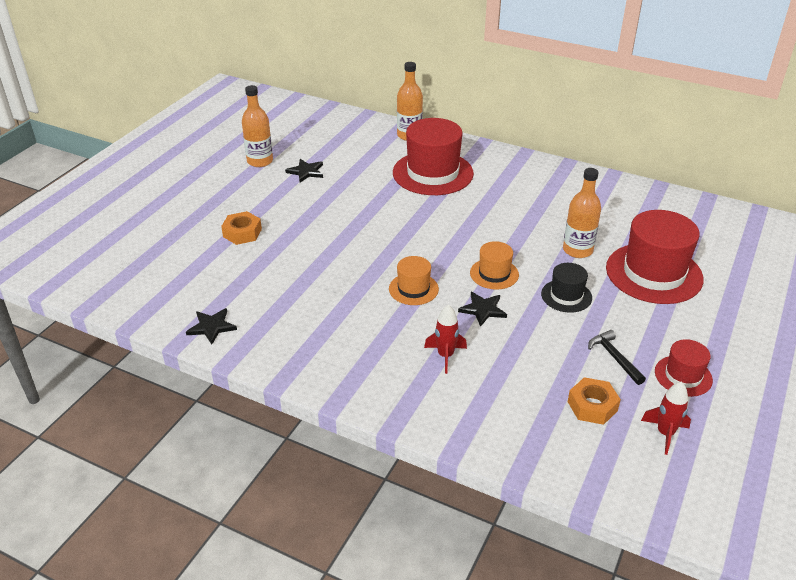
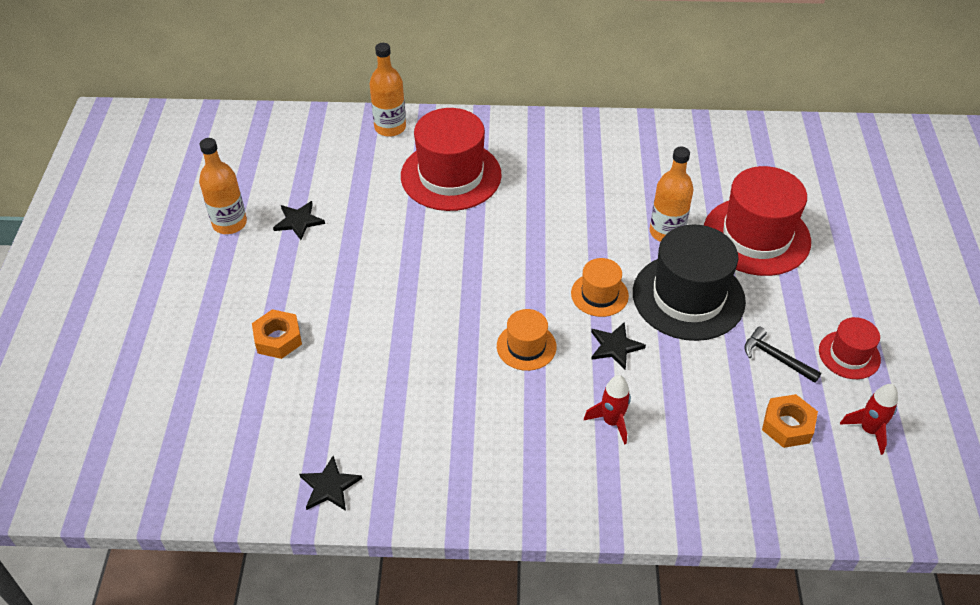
camera: 25 degrees left, 10 degrees up
black hat [541,263,592,313] -> black hat [633,225,746,341], size x1.94

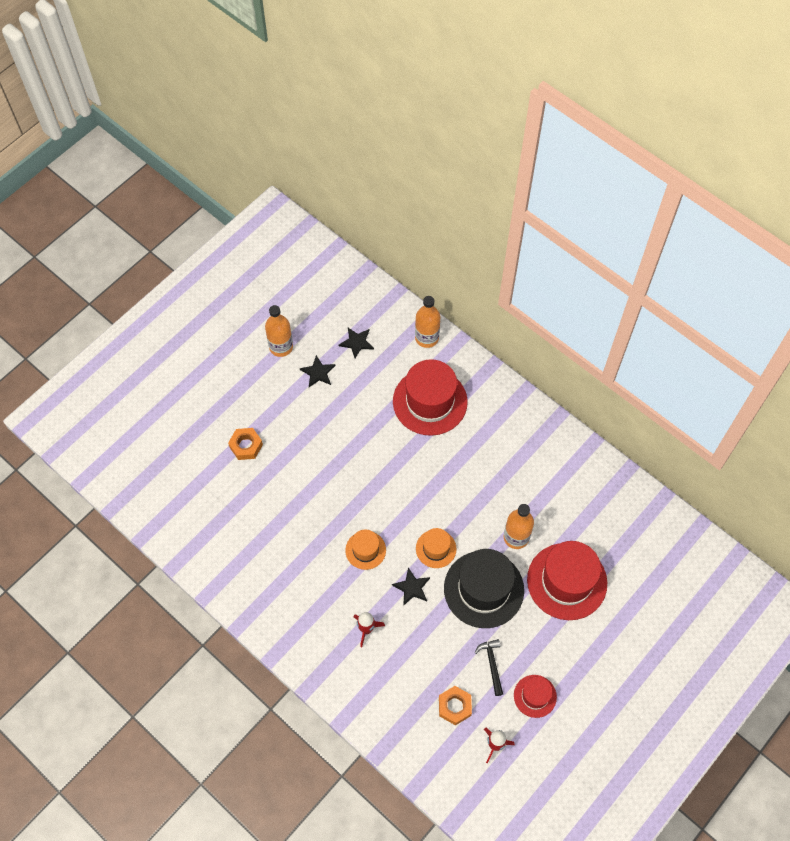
camera: 40 degrees right, 15 degrees up
black star [299,456,362,511] -> black star moved to [339,328,374,358]

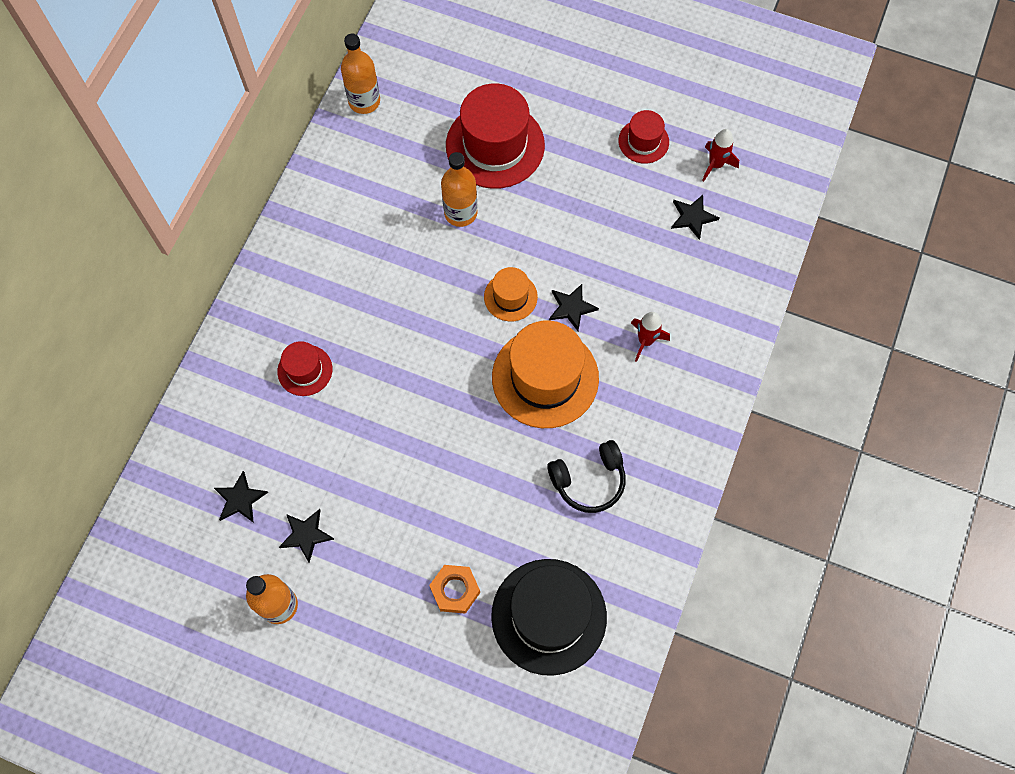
camera: 110 degrees left, 5 degrees up
orange hat [345,530,386,570] -> orange hat [492,321,599,428], size x1.94
red hat [393,359,468,436] -> red hat [277,341,333,396], size x0.51
orange bottle [415,296,440,348] -> orange bottle moved to [341,34,380,114]
orange nut [439,686,472,725] -> black star [671,195,719,240]
black hat [444,549,524,628] -> black hat moved to [491,559,607,676]
black hammer [475,639,503,696] -> none
none -> black headphones [547,440,626,513]

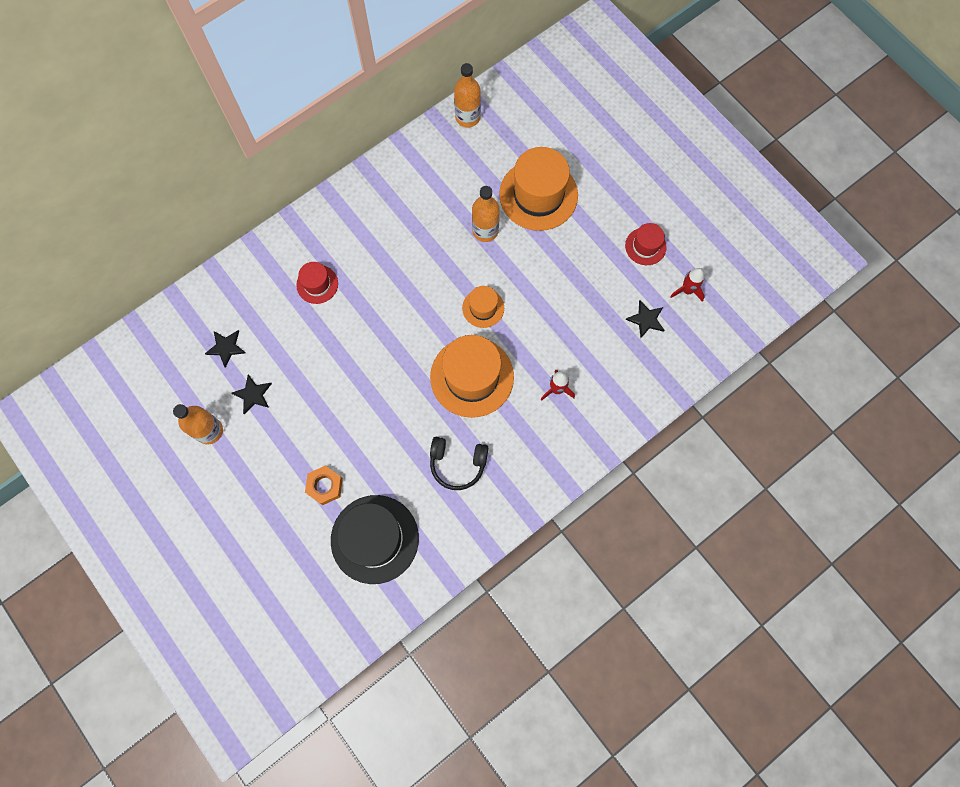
camera: 30 degrees right, 5 degrees up
red hat [446,83,545,189] -> orange hat [499,147,578,231]
black star [549,284,599,331] -> none

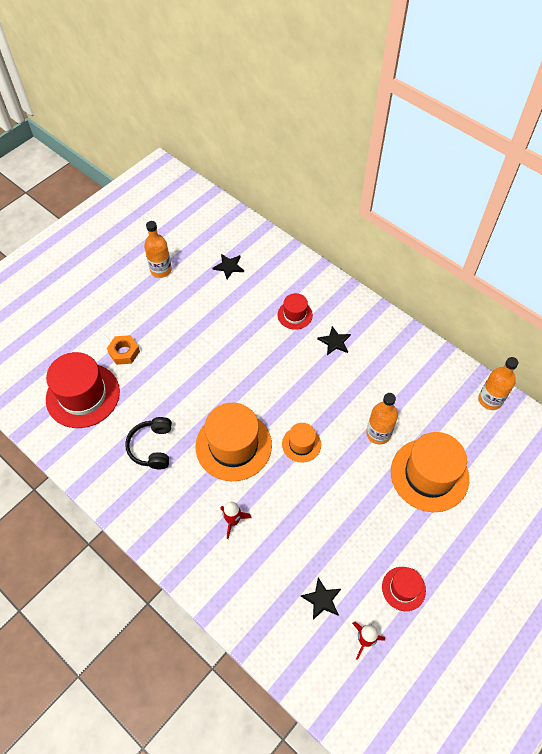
camera: 80 degrees right, 15 degrees down
black star [231,374,272,414] -> black star moved to [317,326,351,355]
black hat [331,495,419,584] -> red hat [46,352,120,428]

